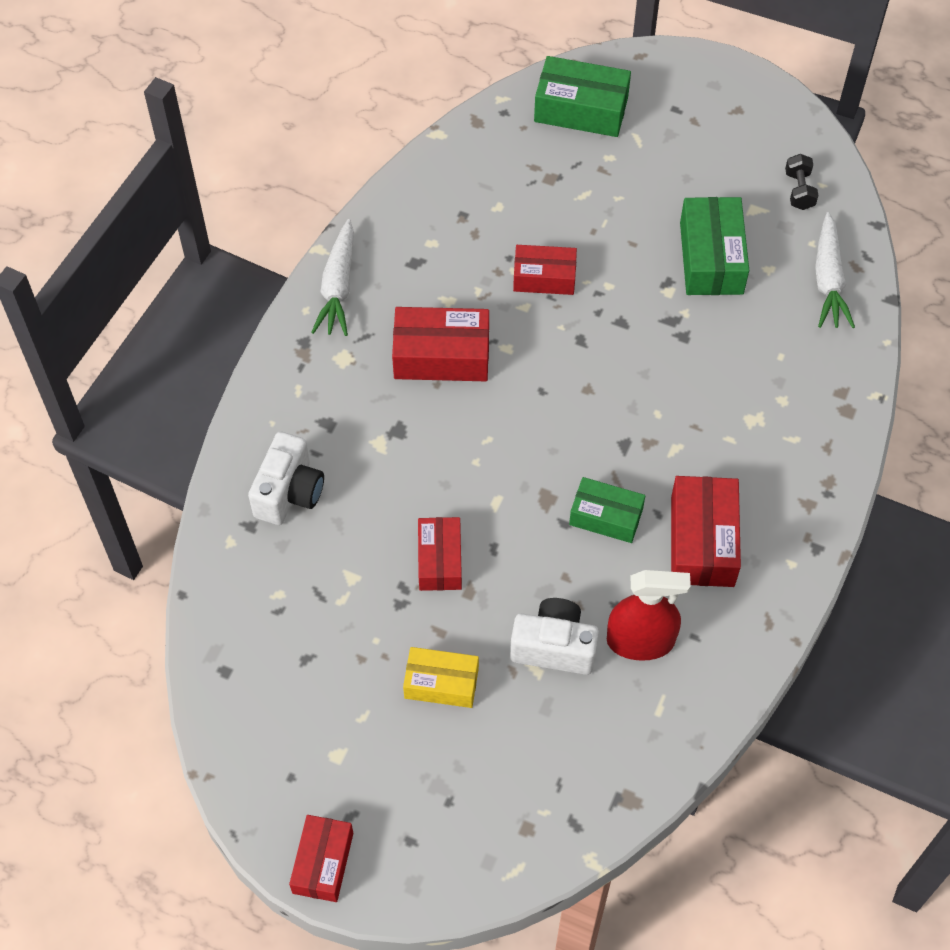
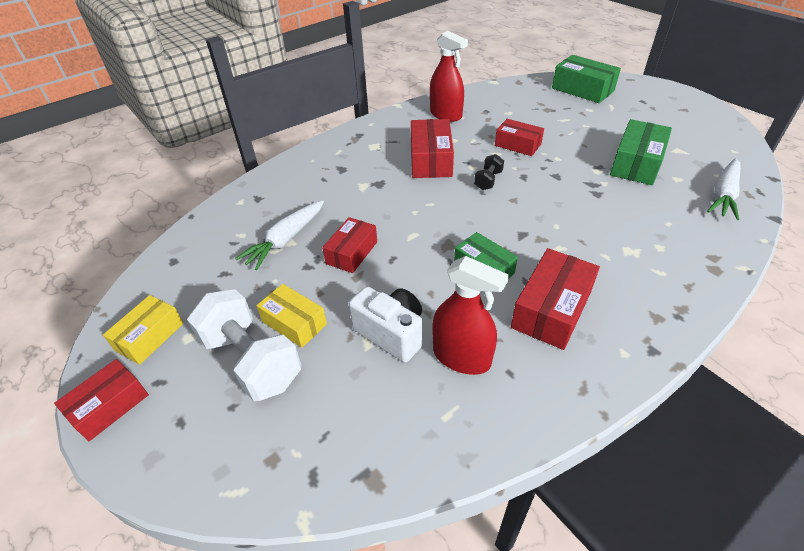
camera: 30 degrees right, 15 degrees down
white camera [248,431,324,525] -> none
white carrot [311,219,354,336] -> white carrot moved to [235,200,324,270]
red box [392,307,489,381] -> red box turned 60 degrees clockwise [411,119,454,178]
black dumbbell [785,154,818,210] -> black dumbbell moved to [474,154,504,190]
none -> yellow box [103,295,184,365]
none -> white dumbbell [187,289,301,401]
none -> red spray bottle [430,31,468,122]

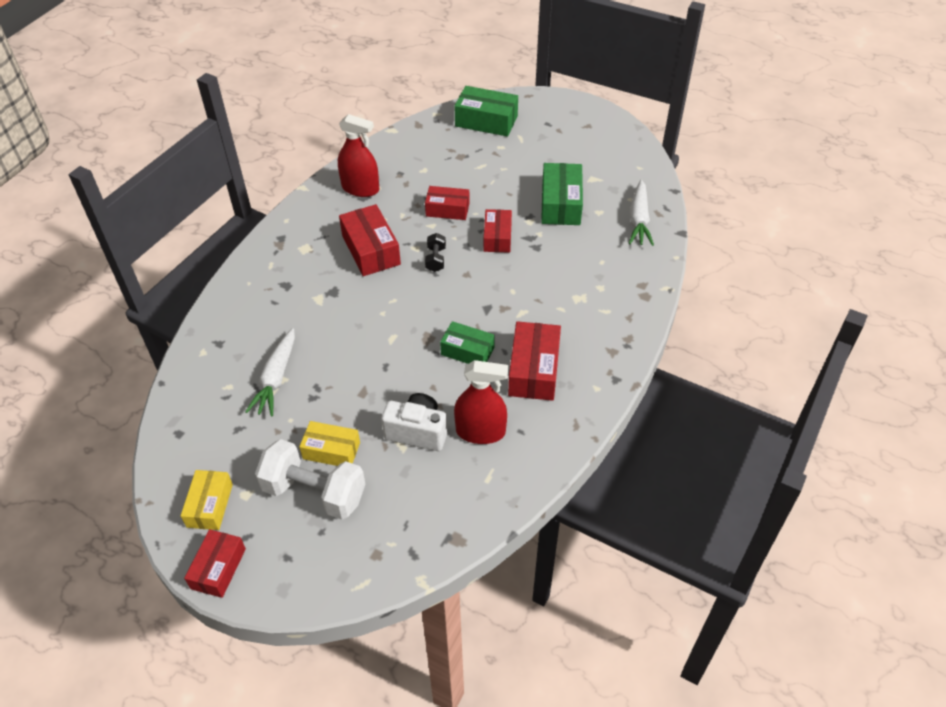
camera: 25 degrees left, 5 degrees up
red box [322,217,377,273] -> red box moved to [484,209,512,253]

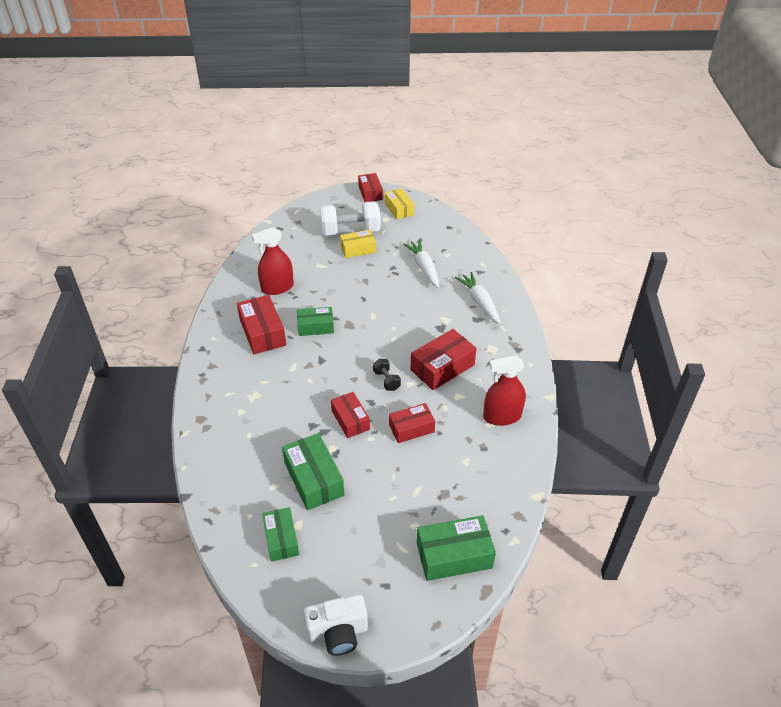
camera: 150 degrees right, 5 degrees down
red box [339,204,401,276] -> red box turned 75 degrees counterclockwise [411,329,476,390]
white camera [381,393,447,451] -> white camera moved to [304,594,368,656]
white carrot [629,180,654,246] -> white carrot moved to [455,272,501,324]
none -> green box [262,507,299,562]

